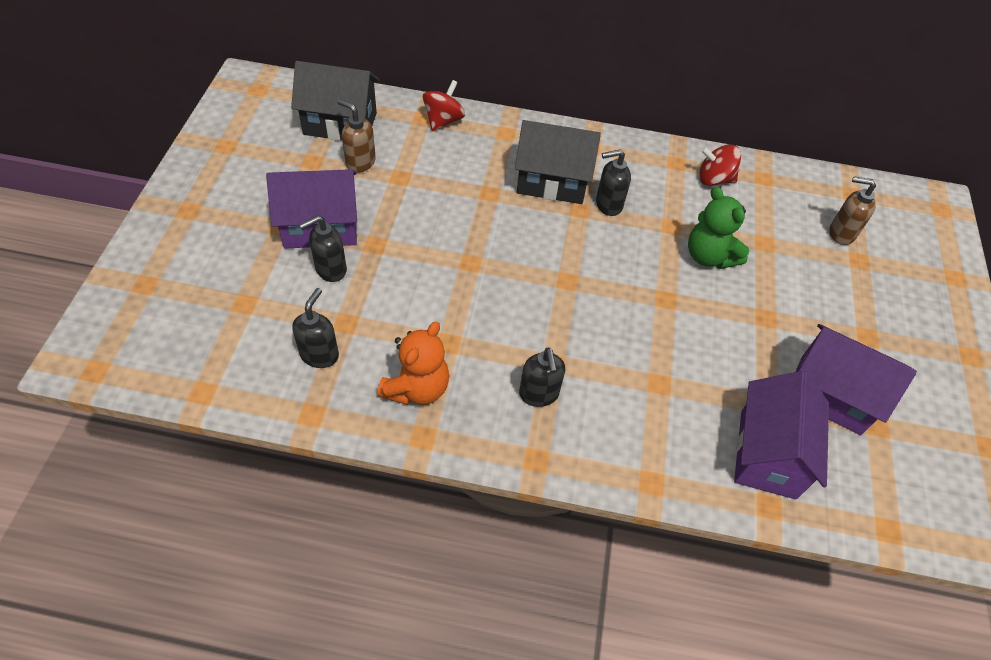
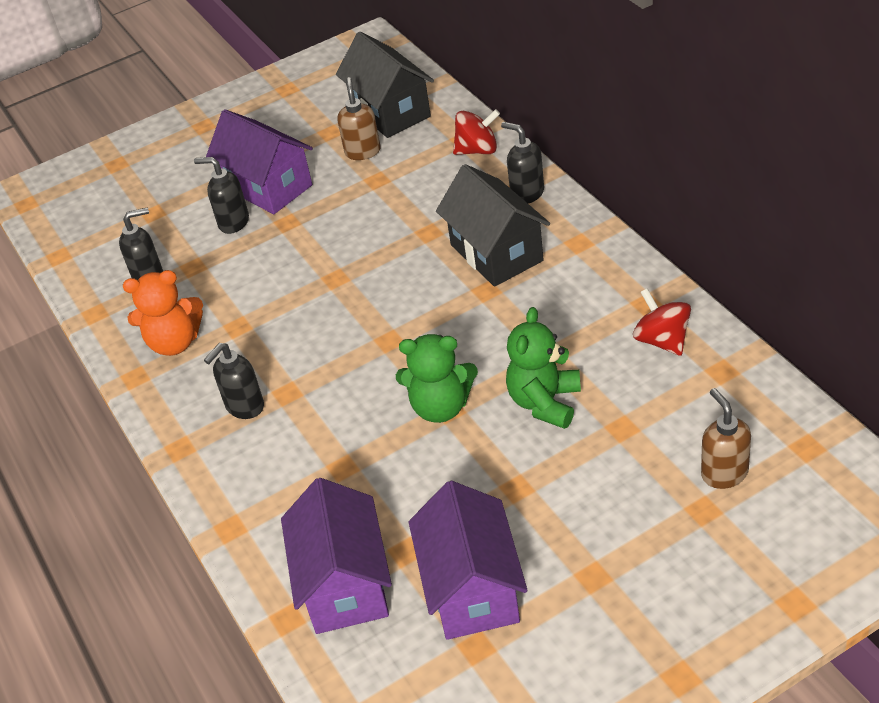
camera: 60 degrees right, 10 degrees down
black soap dispenser [596,150,631,216] -> black soap dispenser moved to [501,122,544,203]
purple house [734,371,829,500] -> purple house turned 75 degrees counterclockwise [281,478,392,634]
none -> green teddy bear [396,334,478,423]

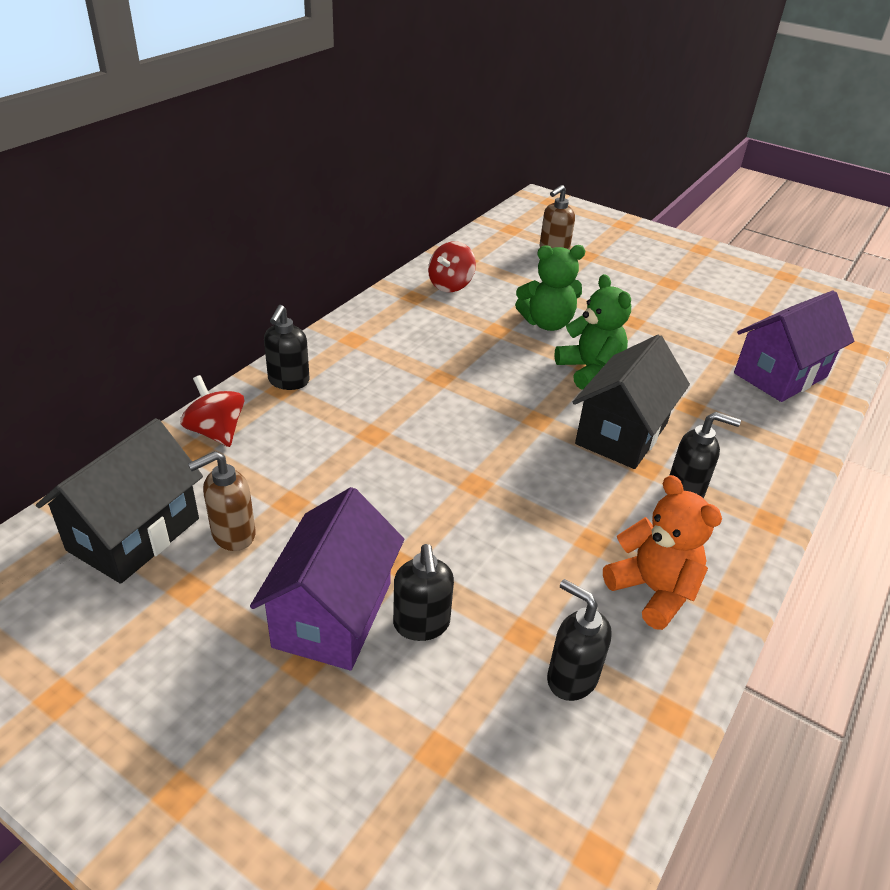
camera: 125 degrees left, 5 degrees down
purple house [408,481,528,640] -> none
black house [436,164,550,287] -> black house moved to [573,335,690,469]

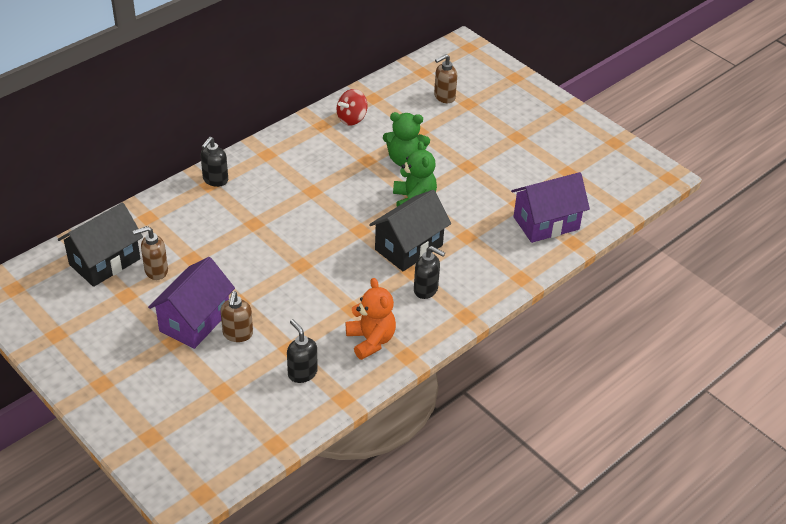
camera: 15 degrees right, 5 degrees up
red spinning top [180,375,244,447] -> none
black soap dispenser [393,544,454,641] -> brown soap dispenser [221,291,253,342]

